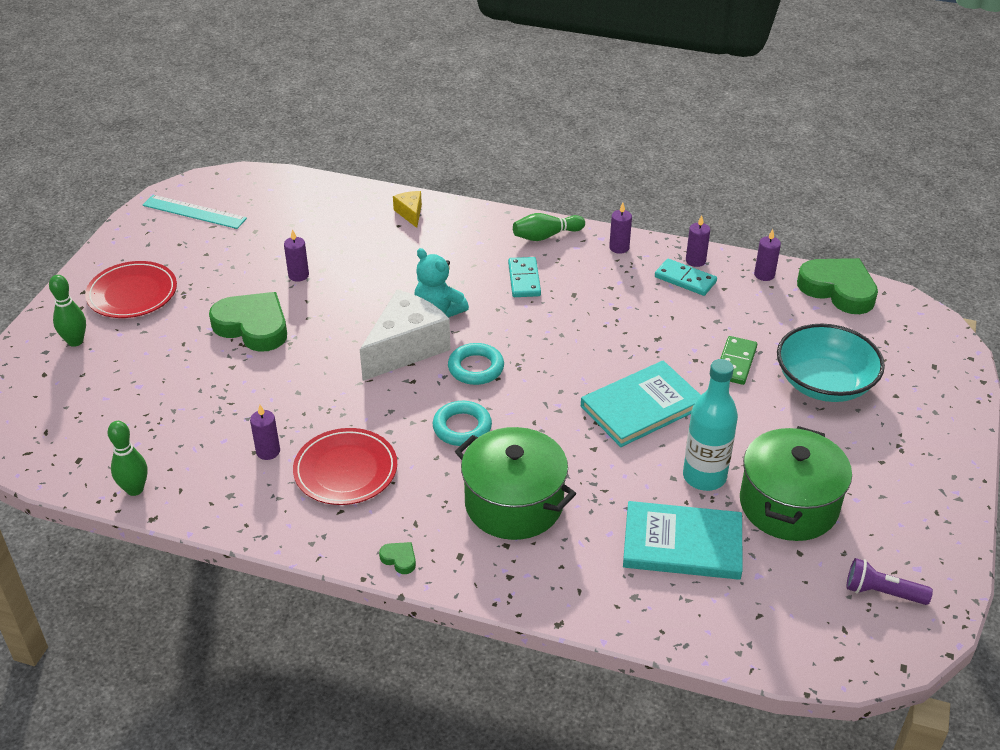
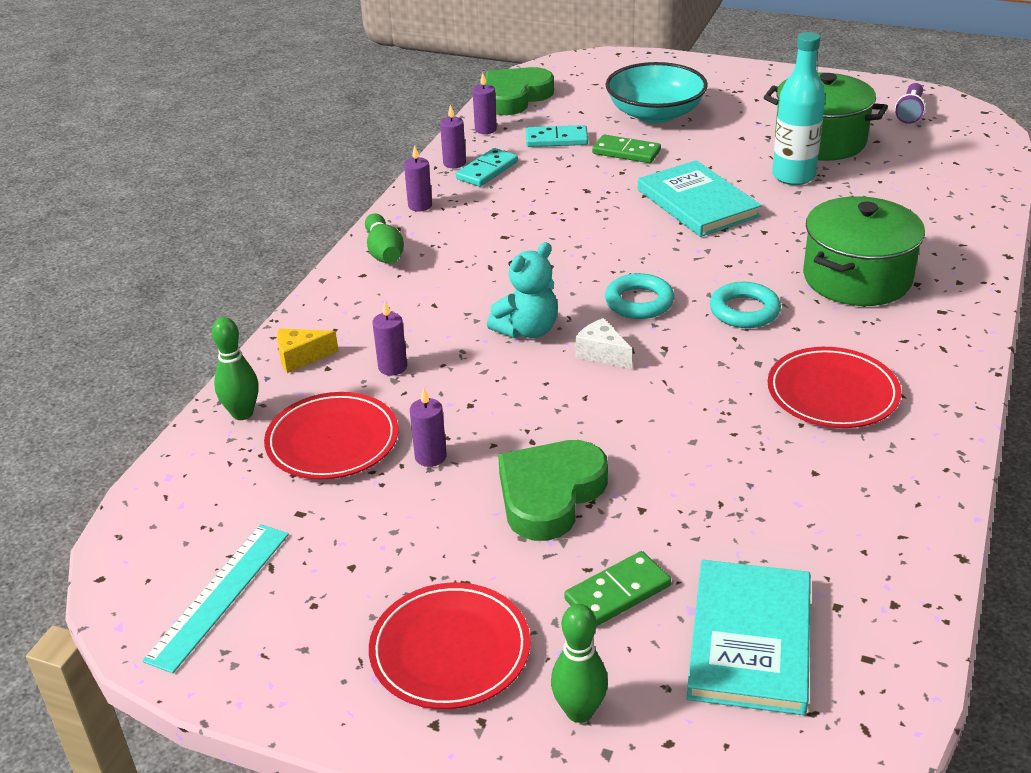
camera: 85 degrees left, 5 degrees down
green bowling pin [107,421,148,496] -> green bowling pin moved to [212,317,259,420]
purple candle [250,405,280,460] -> purple candle moved to [373,301,407,376]
white cheese [360,290,451,381] -> white cheese [575,318,632,369], size x0.47
green heart [379,542,416,574] -> none
turquoise domino [508,257,541,297] -> turquoise domino moved to [526,125,588,147]
turquoise book [623,501,743,580] -> turquoise book moved to [687,560,811,715]
none -> red plate [264,392,399,480]
none -> green domino [564,551,671,627]

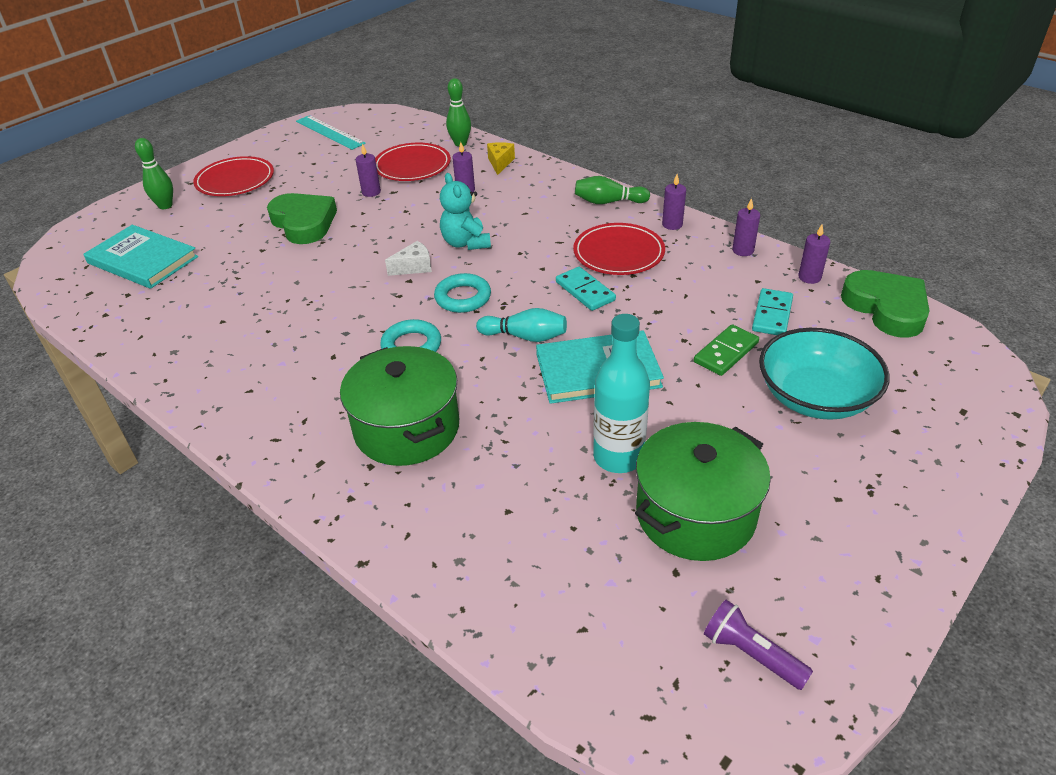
camera: 110 degrees right, 5 degrees up
turquoise domino [456,148,518,187] -> turquoise domino moved to [556,267,616,311]
green domino [564,551,671,627] -> none
red plate [768,347,901,428] -> red plate moved to [573,223,665,275]
none -> turquoise bowling pin [476,308,567,342]

